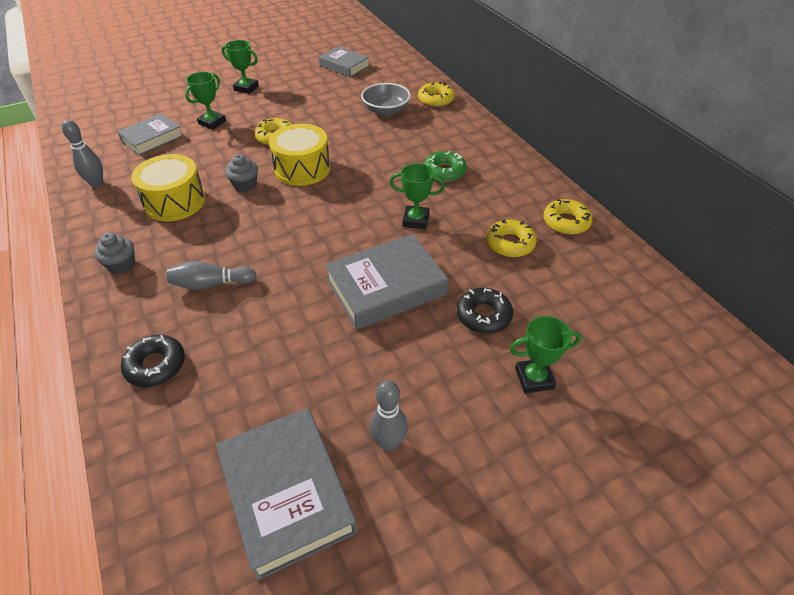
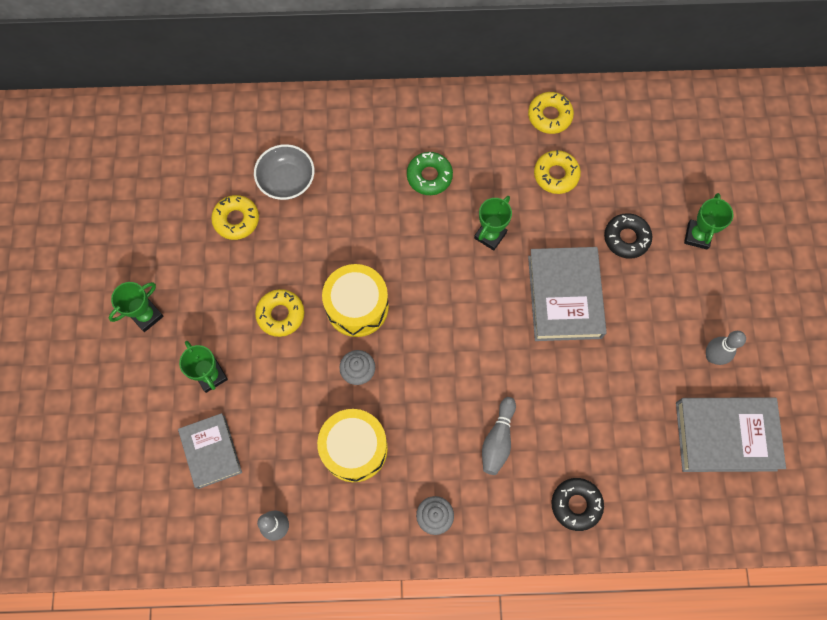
camera: 65 degrees left, 25 degrees up
grey book [319,46,370,77] -> none
yellow donut [418,82,455,107] -> yellow donut moved to [211,195,259,240]

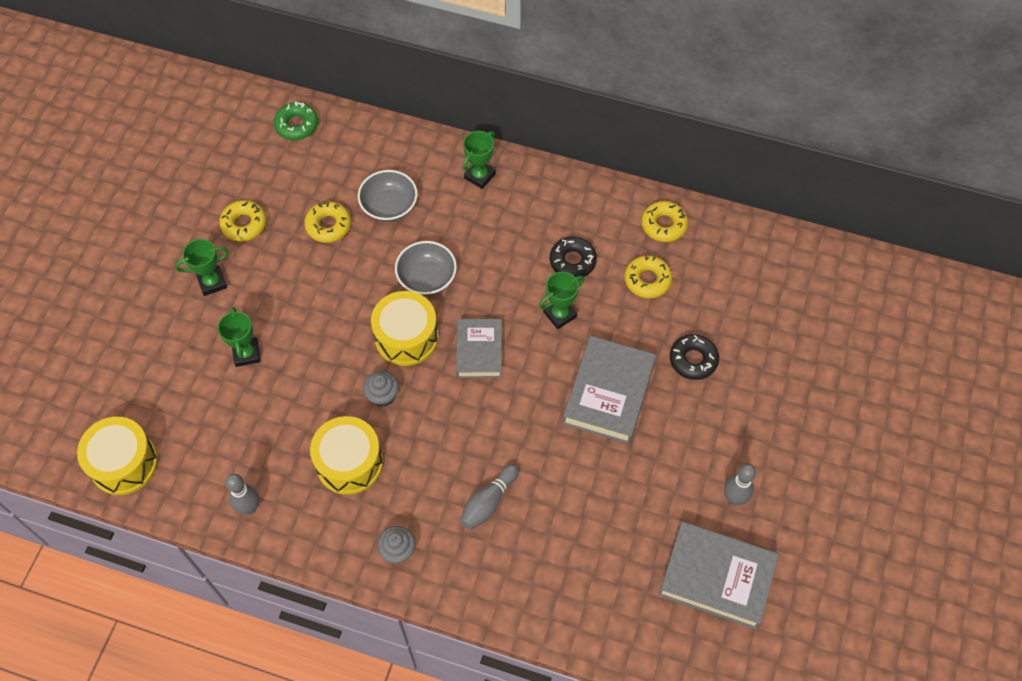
camera: 20 degrees right, 10 degrees down
grey book [178,413,242,489] -> grey book moved to [456,319,501,378]
yellow donut [255,289,304,337] -> yellow donut moved to [219,200,266,241]
green donut [407,152,453,195] -> green donut moved to [274,102,318,140]
black donut [552,478,604,531] -> black donut moved to [550,237,597,277]
green trophy [684,193,733,249] -> green trophy moved to [463,131,496,189]
none -> yellow drum [77,417,158,495]
none -> grey bowl [395,241,457,295]

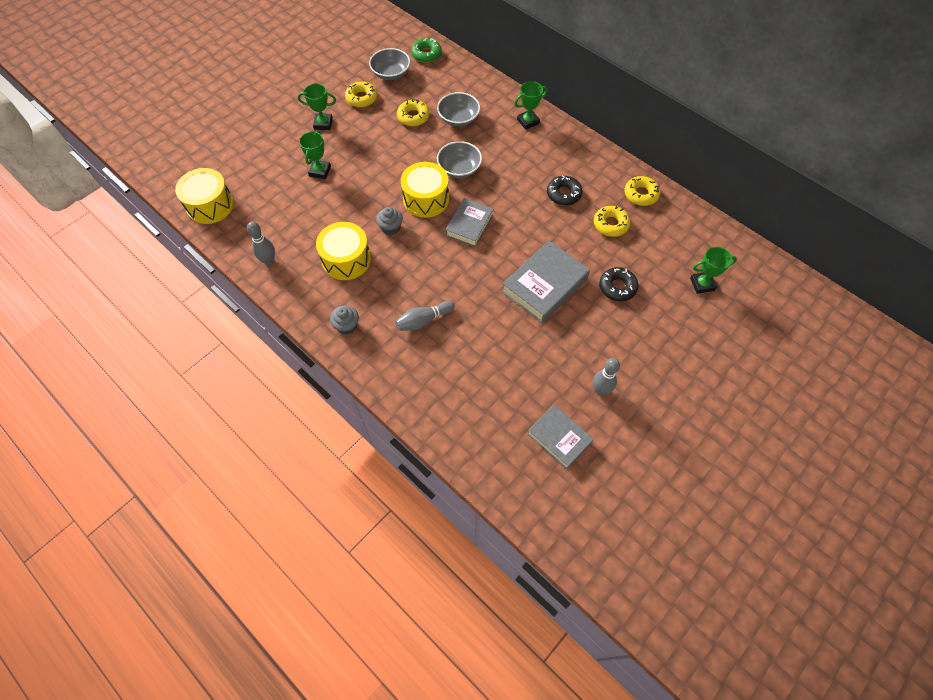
camera: 25 degrees right, 0 degrees up
green trophy [539,272,584,329] -> green trophy moved to [690,247,737,294]
grey book [659,521,779,629] -> grey book [528,405,594,470], size x0.65
none -> grey bowl [369,48,410,80]

